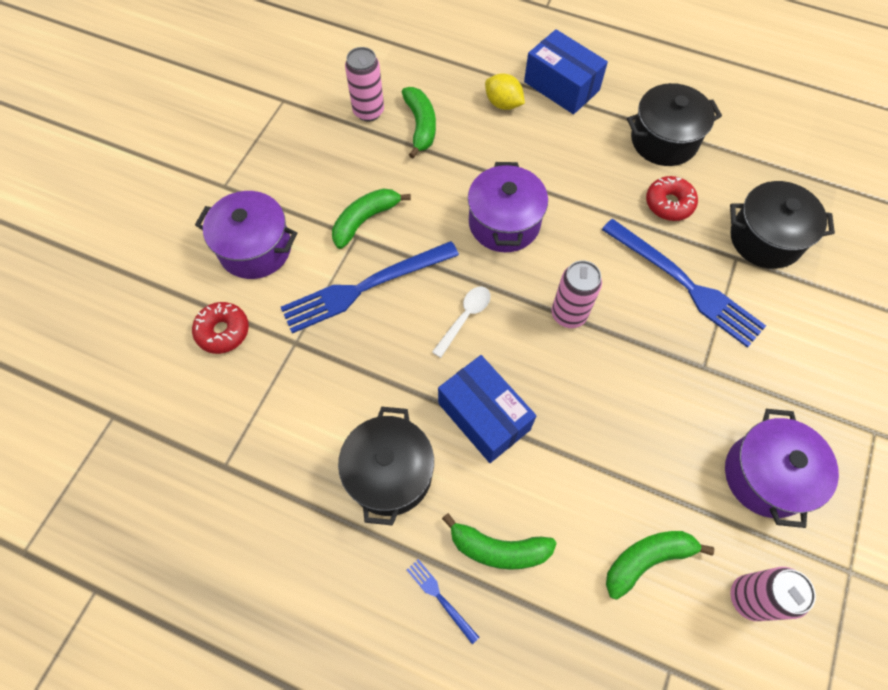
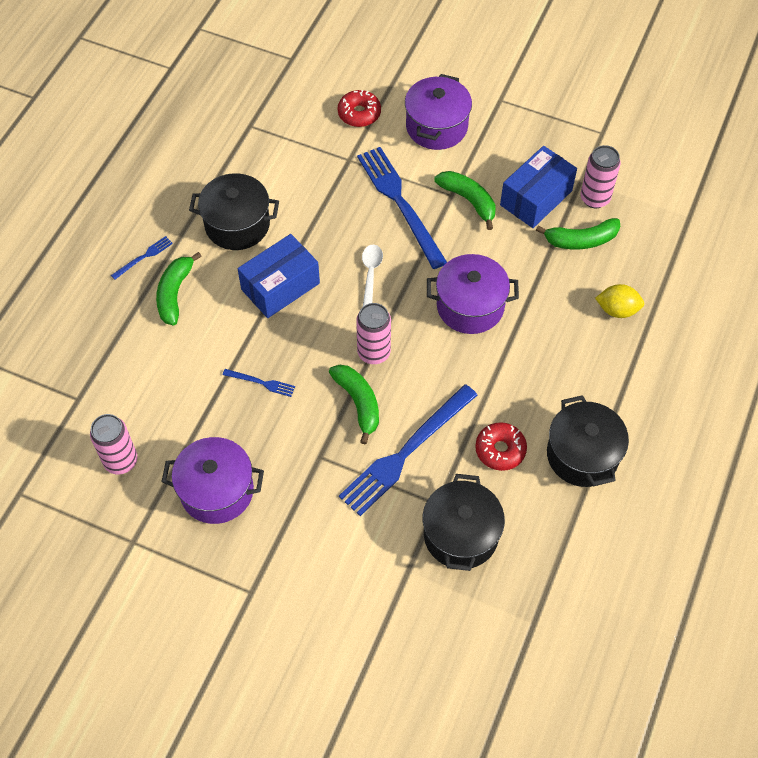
camera: 90 degrees right, 5 degrees down
white spoon [432,287,491,358] -> white spoon turned 120 degrees counterclockwise [362,245,383,306]
yellow lemon [485,73,525,110] -> yellow lemon turned 60 degrees clockwise [595,284,644,318]
blue box [524,29,608,115] -> blue box moved to [500,146,577,228]
green banana [606,531,714,600] -> green banana moved to [329,365,379,444]
none -> blue fork [223,369,295,397]

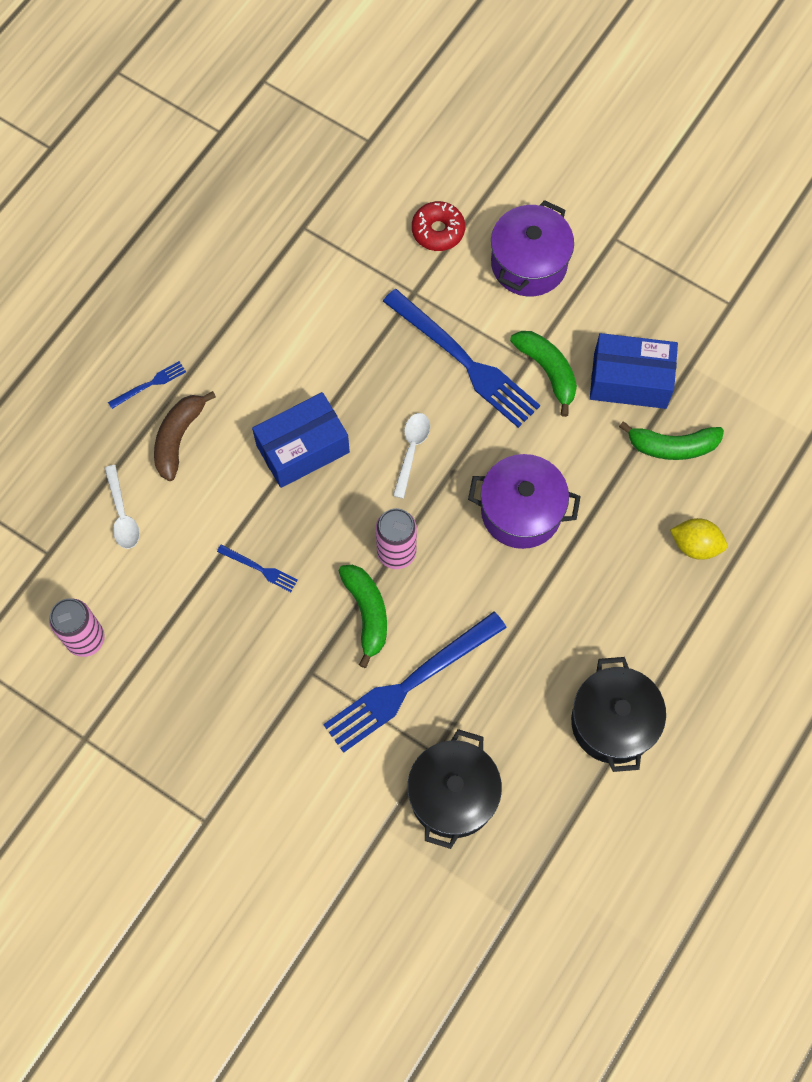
camera: 10 degrees right, 10 degrees up
green banana [156,252,202,325] -> brown banana [154,391,216,481]
purple pot [161,437,264,524] -> none
black pot [189,173,279,250] -> none
blue fork [357,147,447,269] -> blue fork turned 150 degrees clockwise [383,289,540,428]
red donut [475,422,527,471] -> none
blue box [500,146,577,228] -> blue box turned 45 degrees clockwise [590,333,678,409]
pink can [580,145,621,208] -> none
none -> white spoon [104,465,140,549]

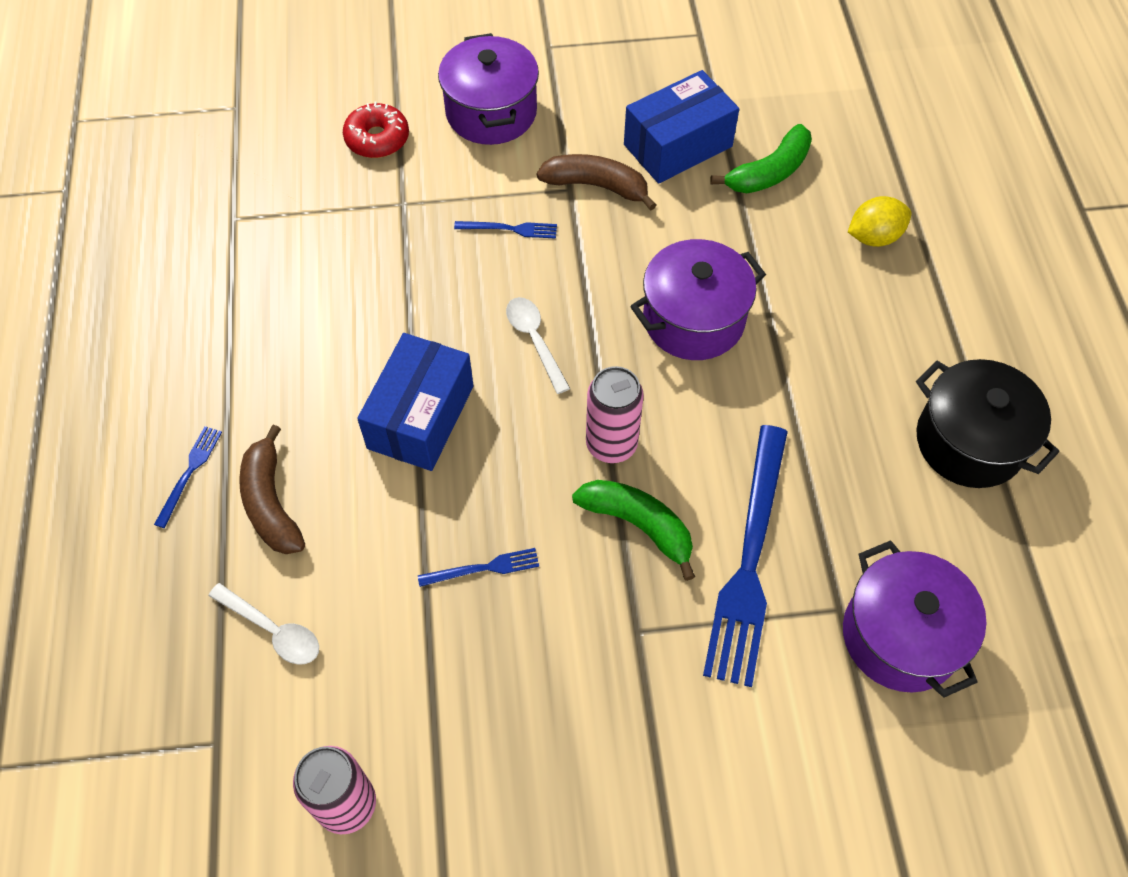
camera: 40 degrees left, 10 degrees down
blue fork [383,289,540,428] -> blue fork [454,221,557,239], size x0.43
black pot [407,729,502,849] -> purple pot [843,541,986,698]
green banana [510,331,577,417] -> brown banana [537,154,656,210]

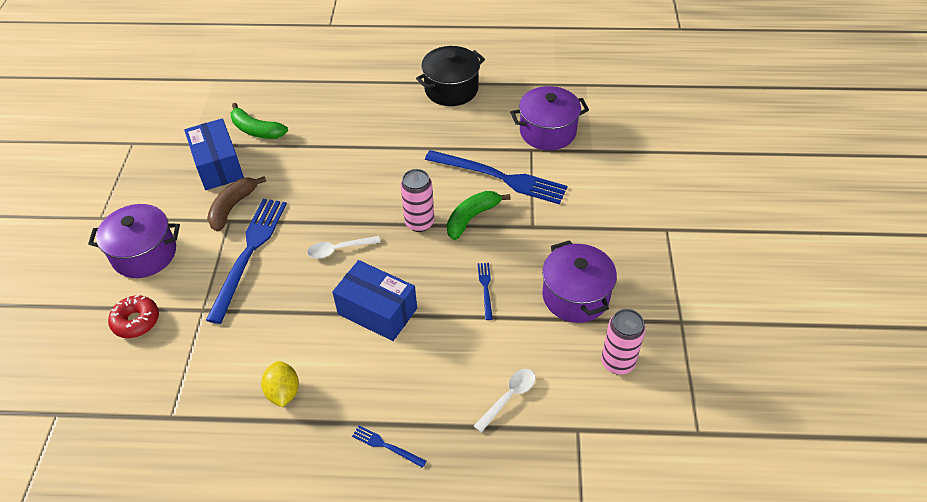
camera: 80 degrees left, 10 degrees down
brown banana [239,425,305,554] -> none
blue fork [454,221,557,239] -> blue fork [206,199,287,324], size x2.34
purple pot [630,239,766,360] -> purple pot moved to [542,240,617,323]
green banana [710,124,812,193] -> green banana turned 150 degrees clockwise [231,103,288,139]
yellow lemon [848,196,912,247] -> yellow lemon moved to [261,361,299,407]

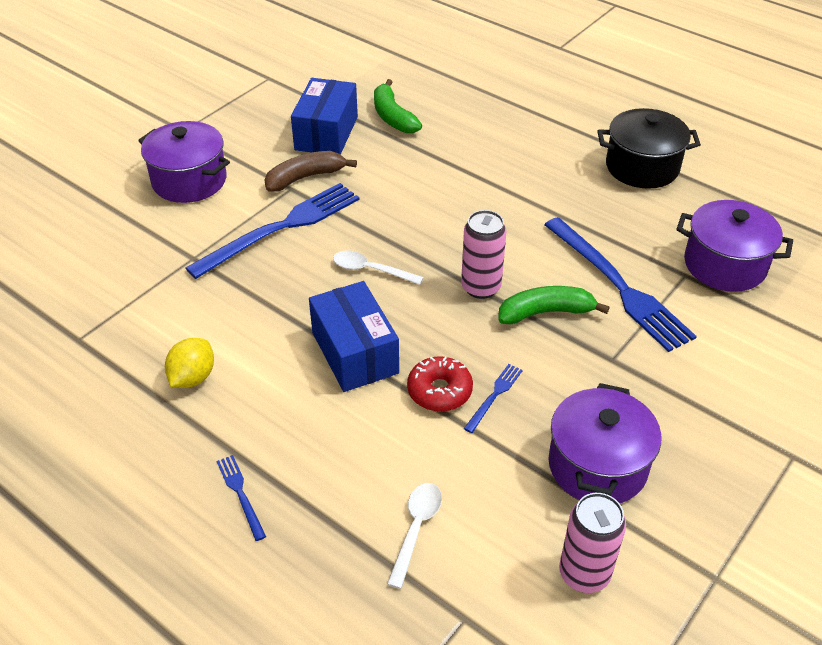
camera: 35 degrees right, 5 degrees down
red donut [108,295,159,338] -> red donut moved to [407,356,473,412]
white spoon [474,369,536,433] -> white spoon turned 60 degrees counterclockwise [387,483,442,589]

